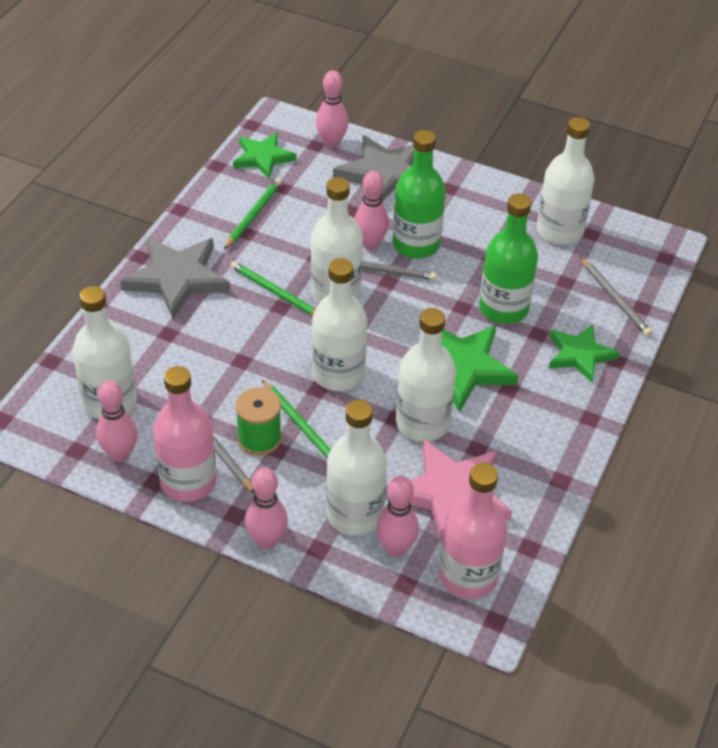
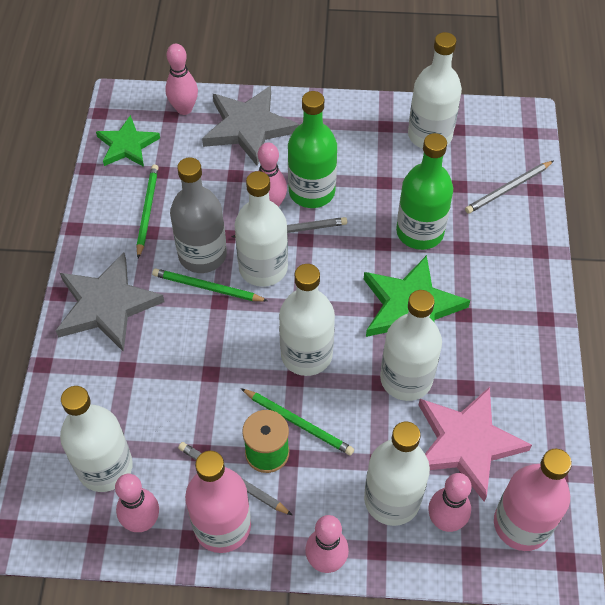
camera: 20 degrees left, 10 degrees up
green star [549,324,620,383] -> none
grey pencil [580,257,652,336] -> grey pencil turned 105 degrees clockwise [465,161,553,214]
none -> grey bottle [170,157,227,273]

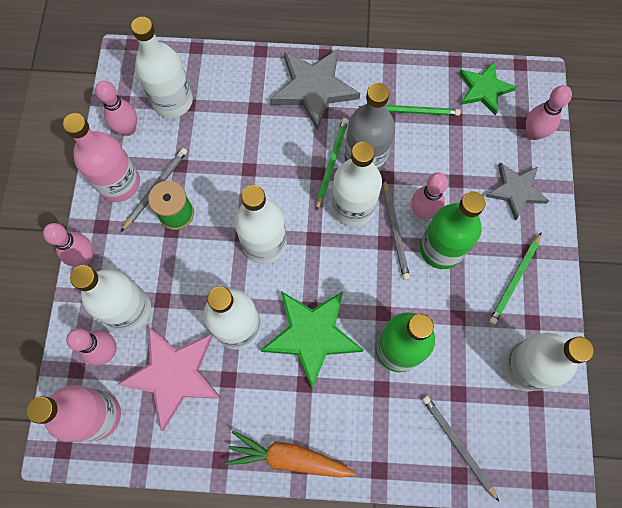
camera: 90 degrees right, 15 degrees up
grey star [202,86,299,166] -> grey star [485,162,549,221], size x0.65
green pencil [241,388,354,456] -> green pencil moved to [489,233,541,325]
none -> orange carrot [225,430,355,478]

